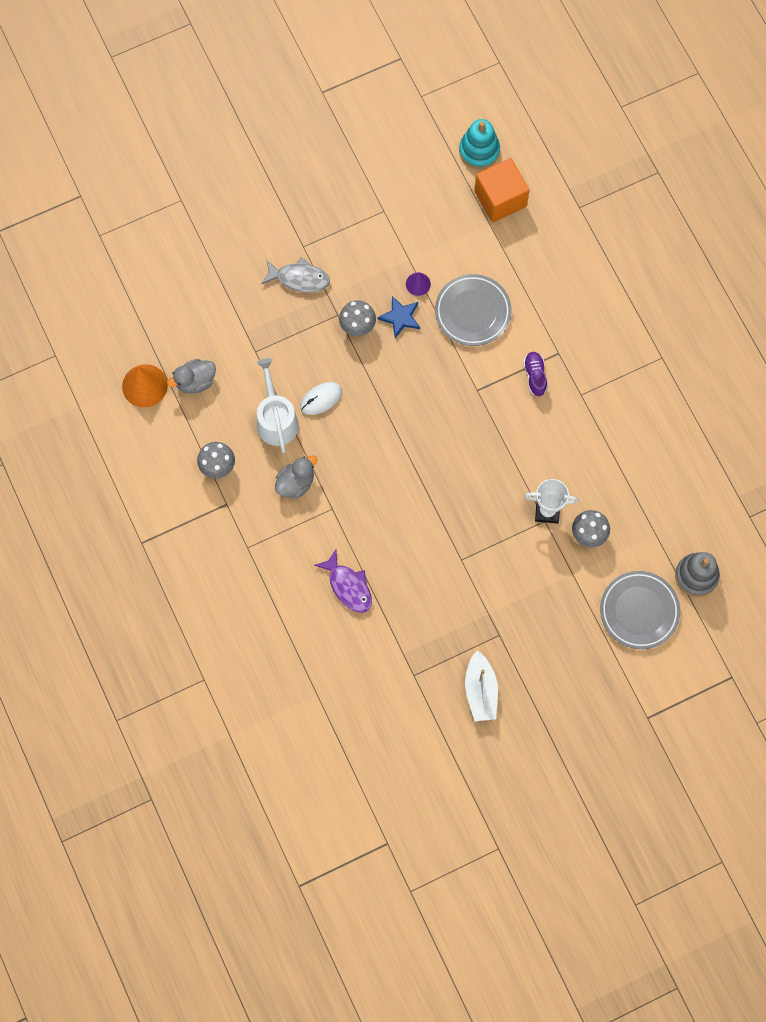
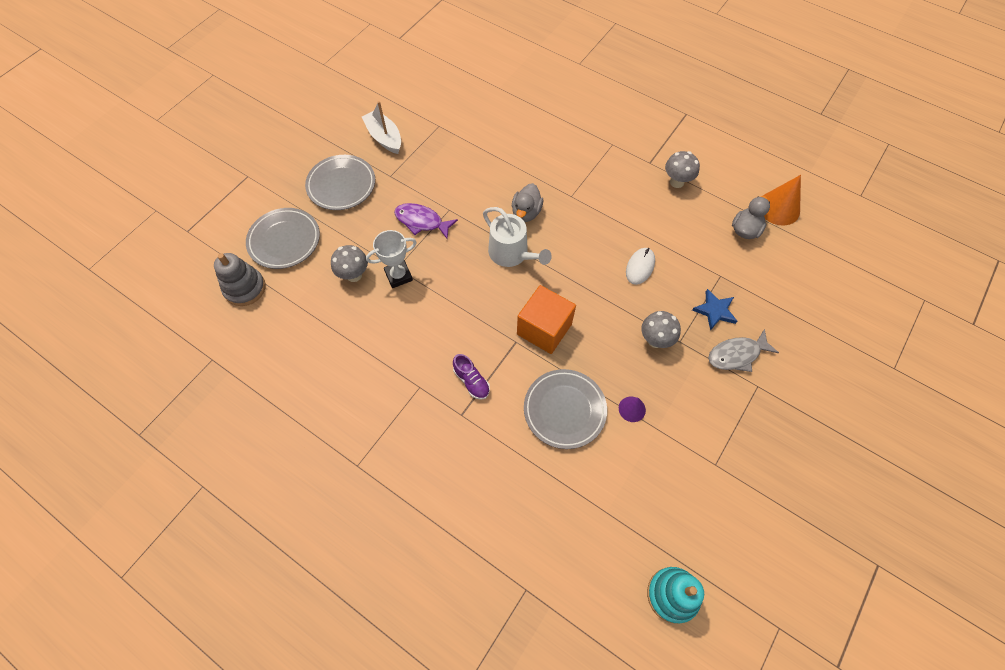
camera: 150 degrees right, 10 degrees down
white watering can [257,358,299,453] -> white watering can moved to [483,207,552,267]
grey duck [275,455,317,499] -> grey duck moved to [512,183,543,222]
purple fish [314,550,372,613] -> purple fish moved to [394,203,458,239]
blue star [377,296,420,338] -> blue star moved to [692,289,738,331]
orange cube [474,158,530,222] -> orange cube moved to [517,285,576,354]
none -> grey plate [305,155,375,210]

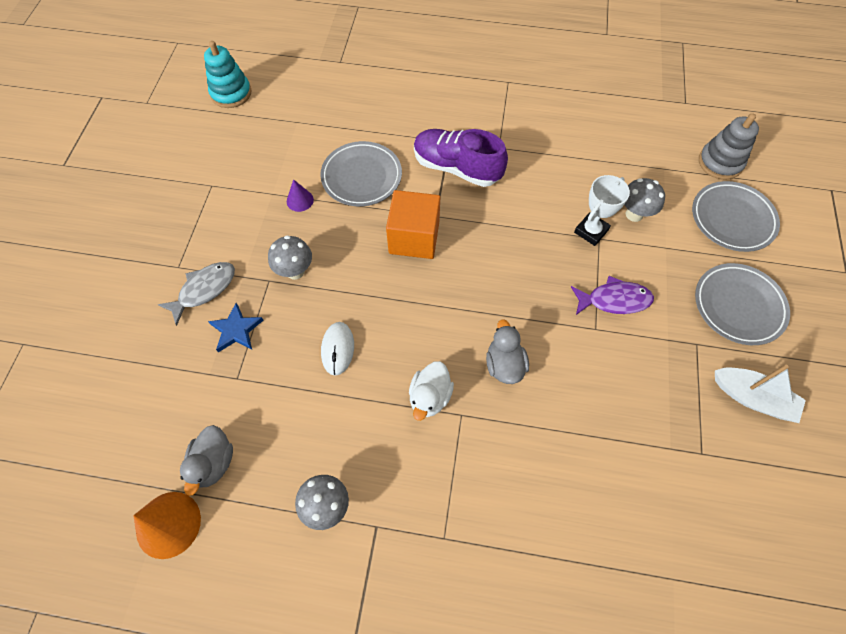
camera: 155 degrees right, 0 degrees up
purple shoe [453,354,490,400] -> purple shoe [414,129,508,187], size x1.96
white watering can [483,207,552,267] -> none
none -> white duck [409,361,454,421]

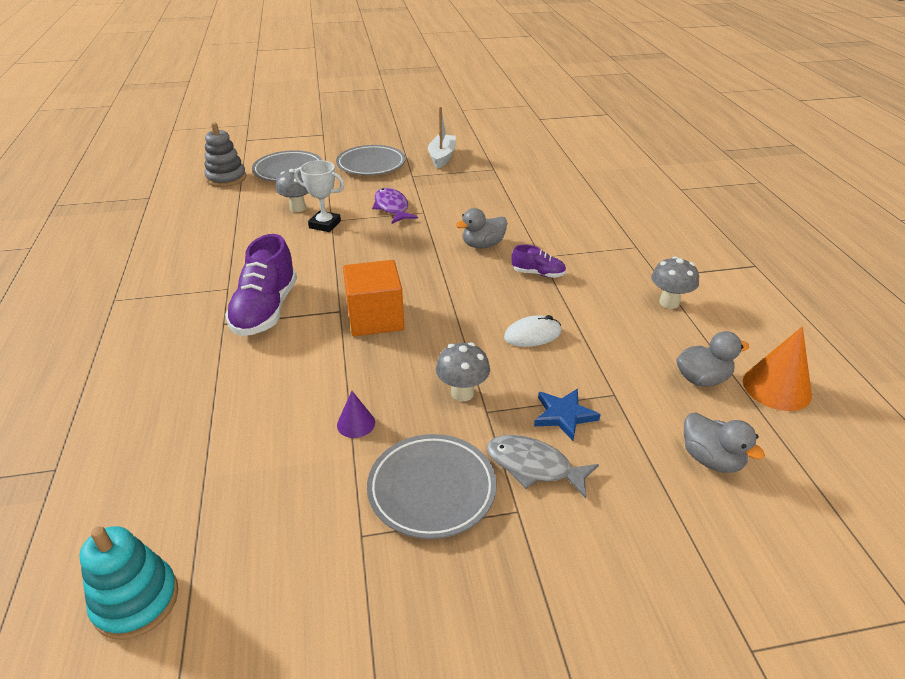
camera: 110 degrees left, 25 degrees down
grey plate [320,141,402,206] -> grey plate moved to [367,434,497,539]
white duck [409,361,454,421] -> purple shoe [512,245,566,278]
none -> grey duck [684,413,765,473]

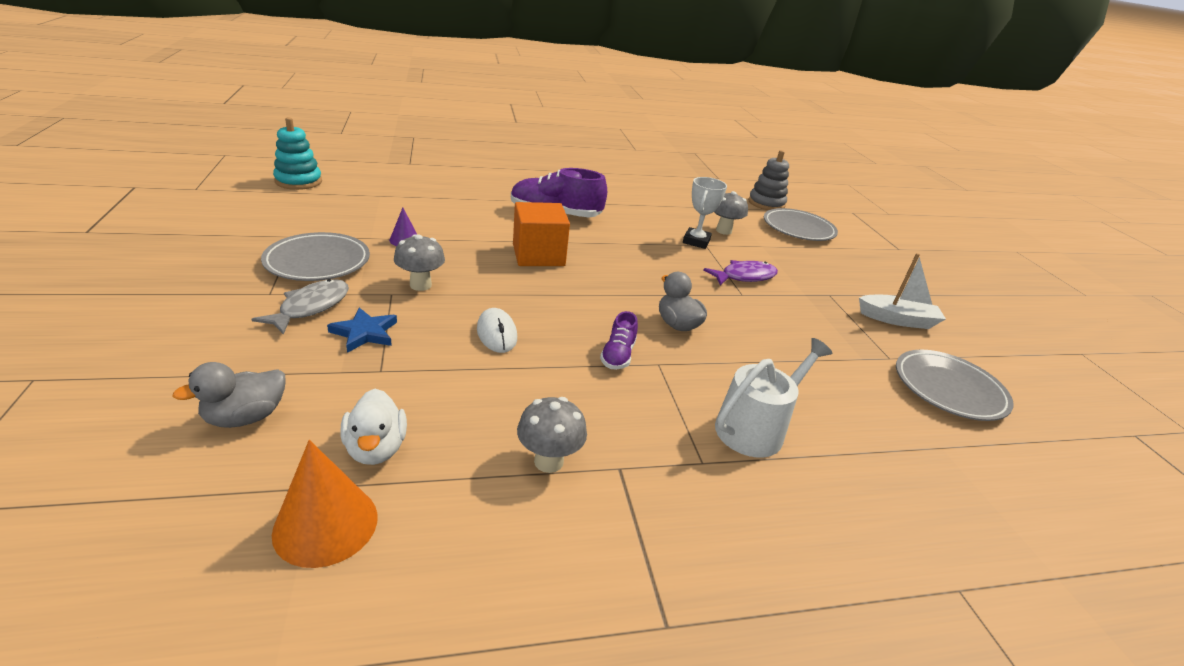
camera: 85 degrees right, 5 degrees down
grey plate [336,145,406,175] -> grey plate moved to [896,350,1014,421]
grey duck [676,331,749,387] -> white duck [340,389,407,465]
none -> white watering can [715,338,832,457]

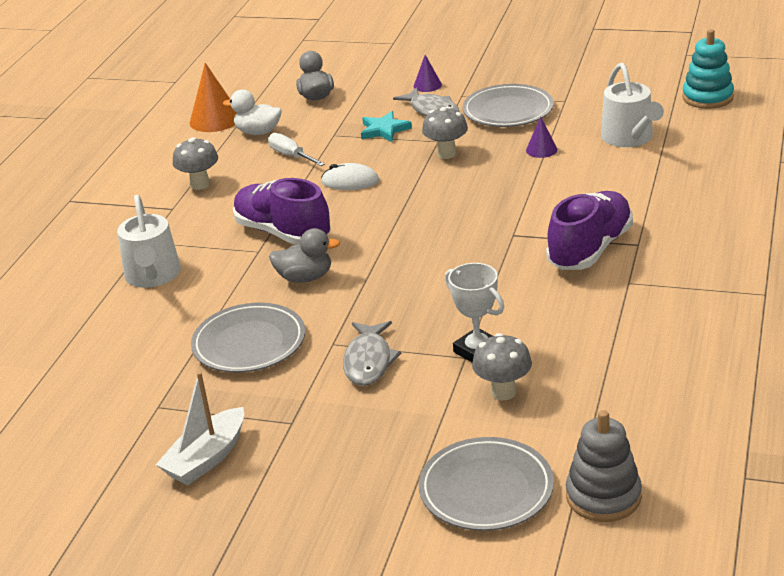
camera: 125 degrees right, 0 degrees up
blue star [327,307,397,353] -> turquoise star [361,111,412,142]
orange cube [513,202,570,266] -> none
purple shoe [600,311,638,369] -> purple shoe [233,178,331,245], size x1.96
purple fish [704,260,778,285] -> grey fish [343,321,401,386]
grey plate [896,350,1014,421] -> grey plate moved to [191,303,305,373]
none -> white screwdriver [268,133,325,166]
none -> purple cone [414,55,442,92]
none -> white watering can [601,63,664,147]

